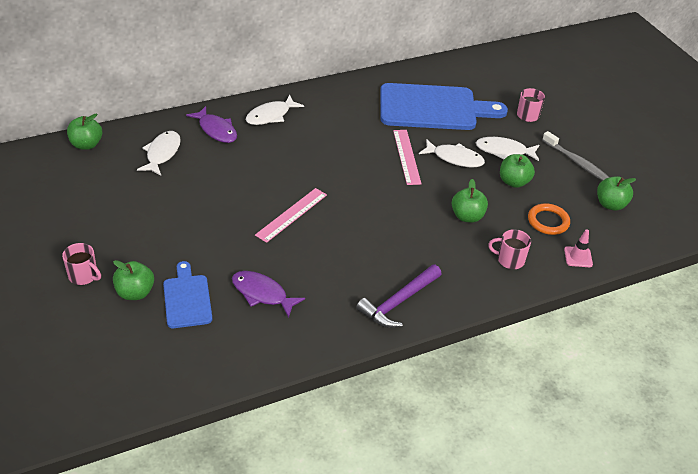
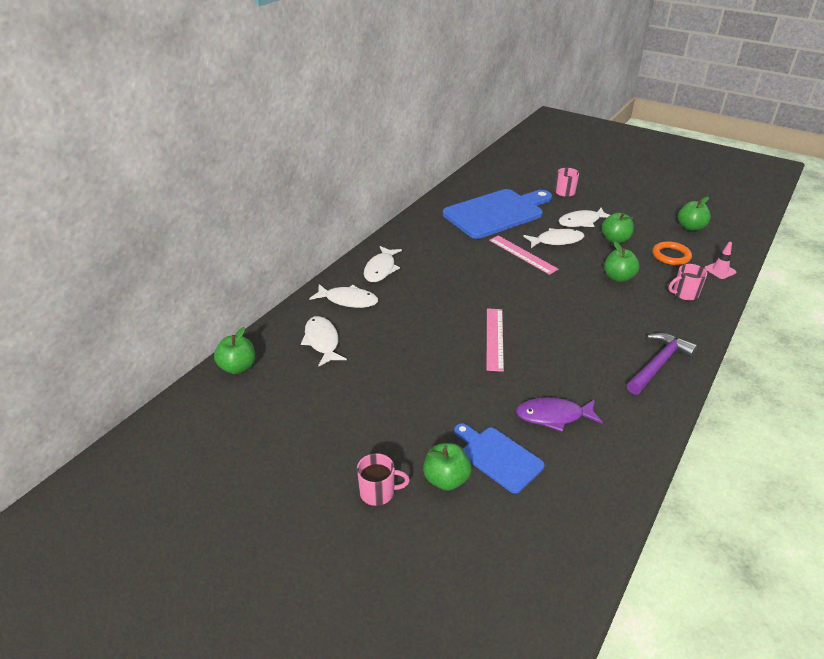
camera: 30 degrees left, 5 degrees down
purple fish [186,106,237,143] -> white fish [309,284,378,308]
purple hammer [356,264,442,328] -> purple hammer turned 150 degrees counterclockwise [627,333,697,395]
grey toothbrush [542,131,609,181] -> none

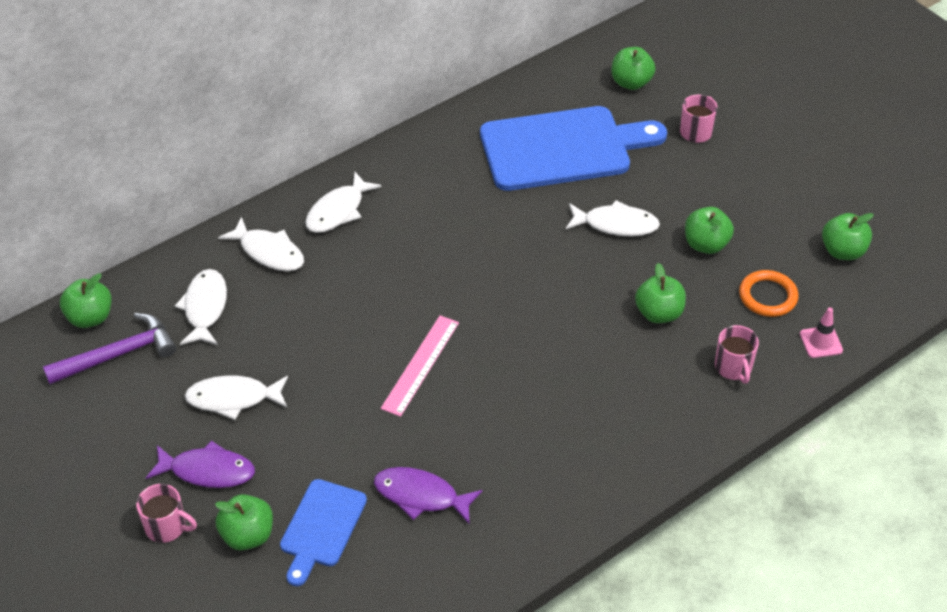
camera: 20 degrees right, 10 degrees up
blue cutting board [454,423,545,494] -> blue cutting board turned 135 degrees counterclockwise [280,479,367,586]
pink ruler [489,235,559,275] -> none
white fish [559,208,610,227] -> white fish moved to [185,375,288,420]
purple hammer [627,333,697,395] -> purple hammer moved to [43,313,176,384]
pink mug [669,264,707,300] -> pink mug turned 105 degrees counterclockwise [715,325,759,384]
none -> purple fish [146,441,255,488]
none -> green apple [612,47,656,90]

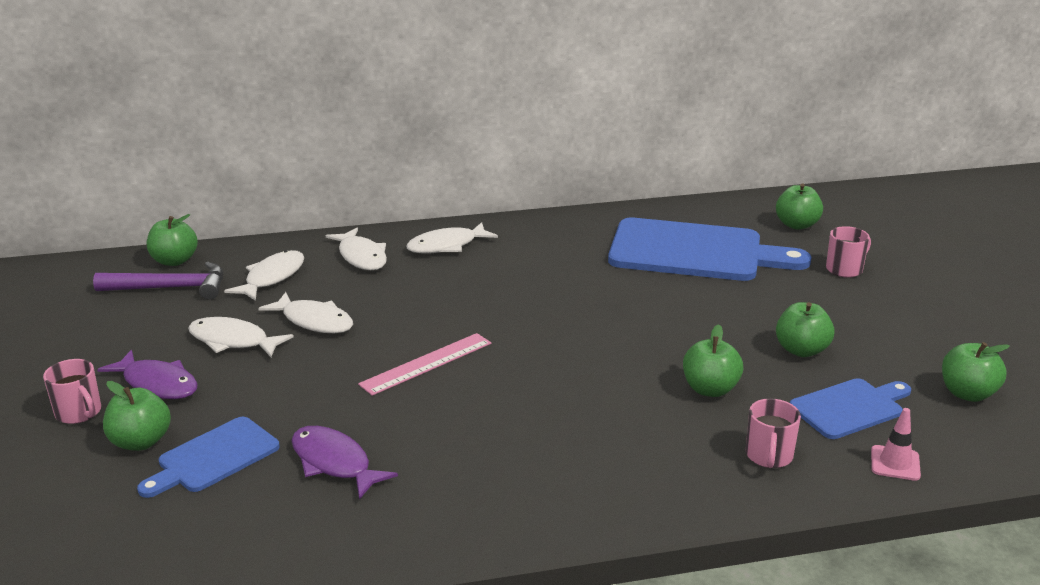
camera: 25 degrees right, 20 degrees down
white fish [565,200,660,236] -> white fish moved to [258,292,353,333]
orange ring [739,270,799,317] -> blue cutting board [790,378,911,439]

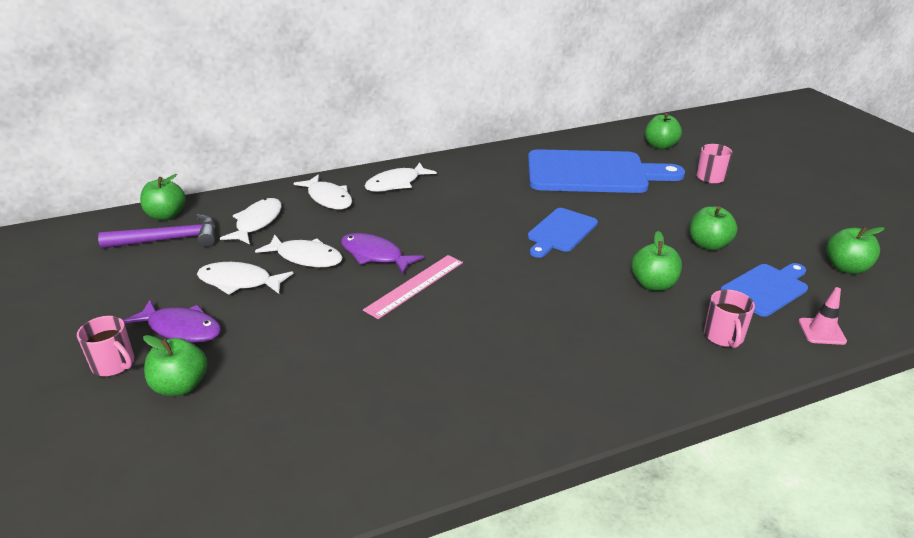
camera: 10 degrees left, 5 degrees up
blue cutting board [137,417,280,498] -> blue cutting board moved to [528,208,598,258]
purple fish [292,426,398,500] -> purple fish moved to [341,233,424,274]

